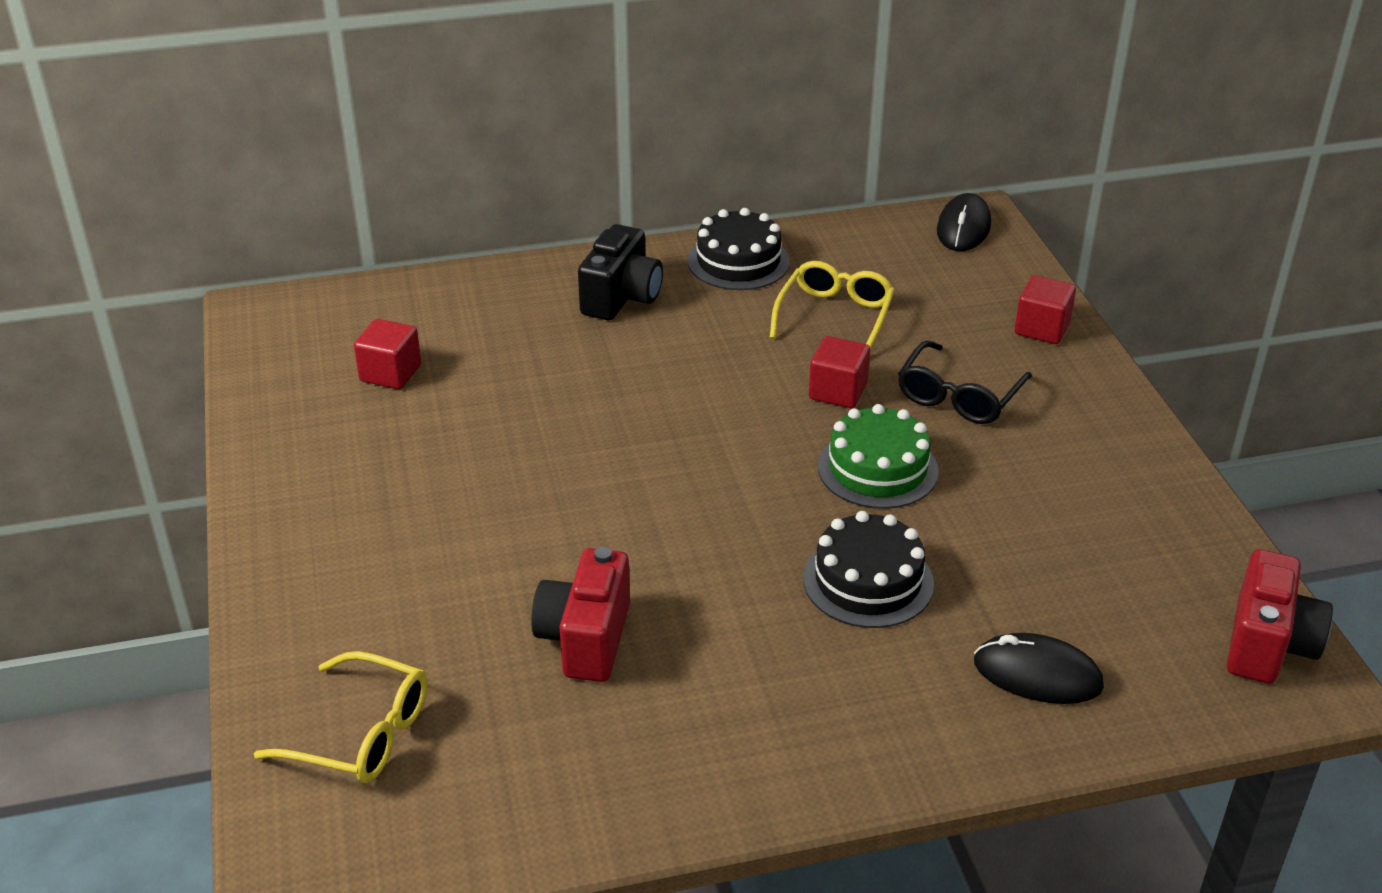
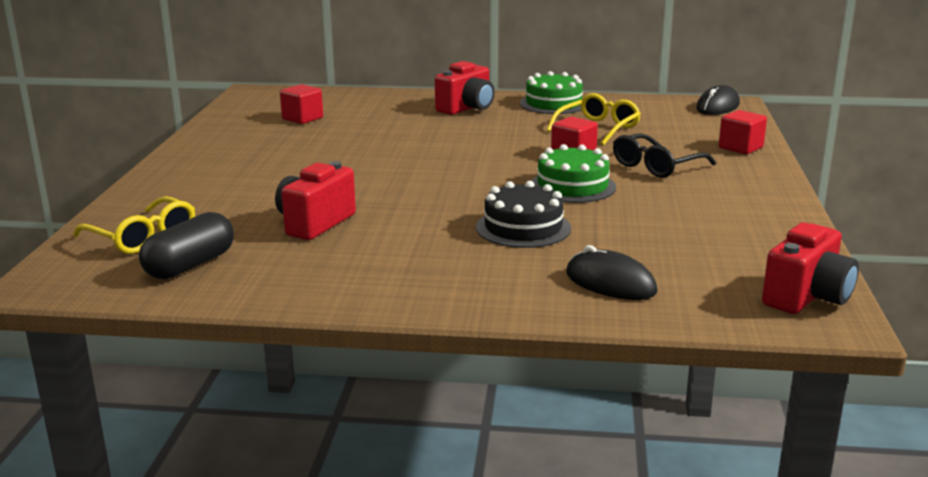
camera: 20 degrees right, 15 degrees down
black camera [578,224,663,320] -> red camera [435,61,495,115]
black cake [688,208,790,290] -> green cake [520,71,583,114]
none -> black capsule [139,212,234,279]

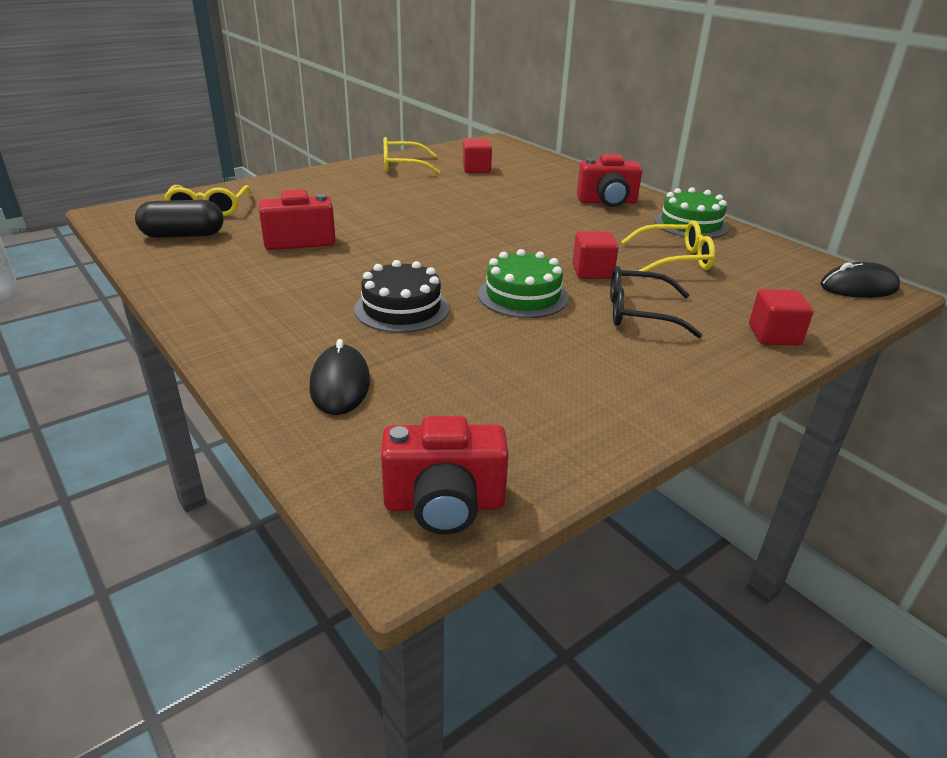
camera: 45 degrees right, 10 degrees up
none -> yellow glasses [383,137,440,174]

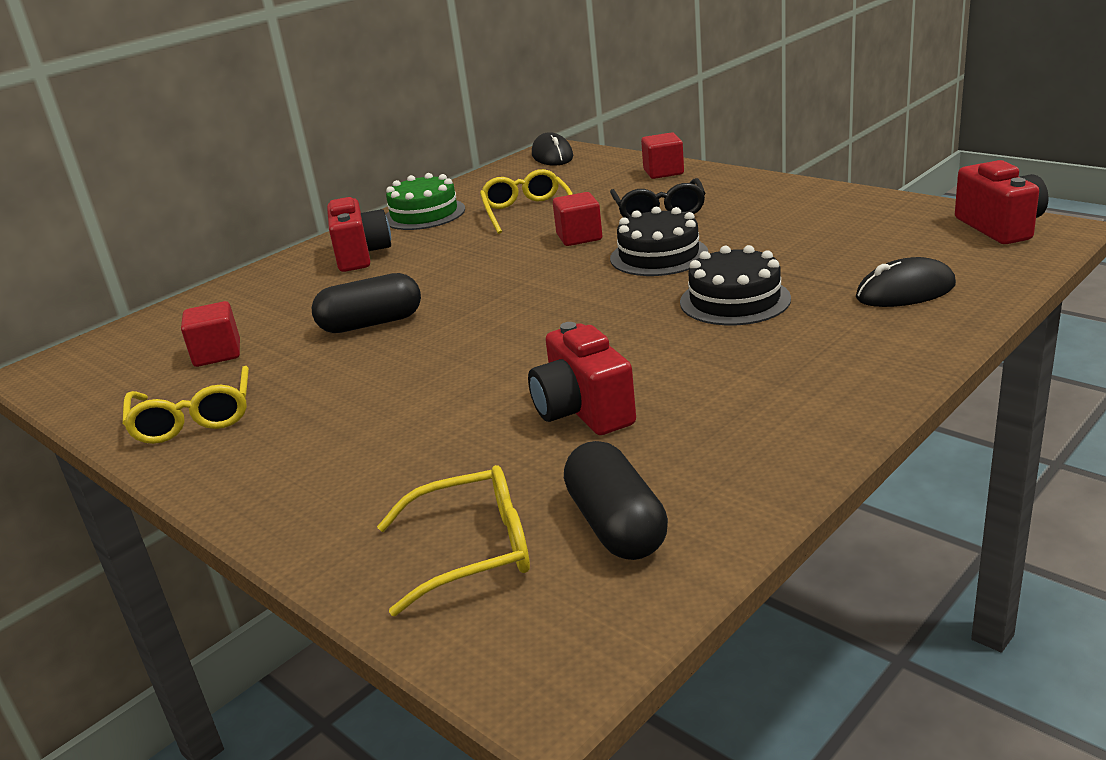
camera: 95 degrees left, 5 degrees down
green cake [478,249,569,318] -> black cake [610,207,708,276]
none -> black capsule [311,273,421,333]

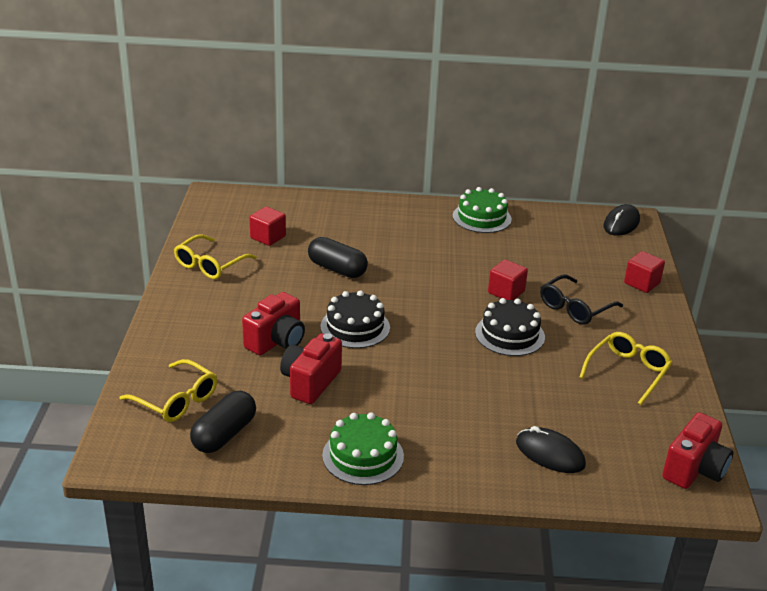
camera: 45 degrees right, 5 degrees up
red camera [327,197,391,272] -> red camera moved to [242,292,305,356]
yellow glasses [480,169,573,234] -> yellow glasses moved to [579,332,672,405]
black cake [680,245,791,325] -> black cake moved to [320,290,390,348]
none -> green cake [322,412,404,485]

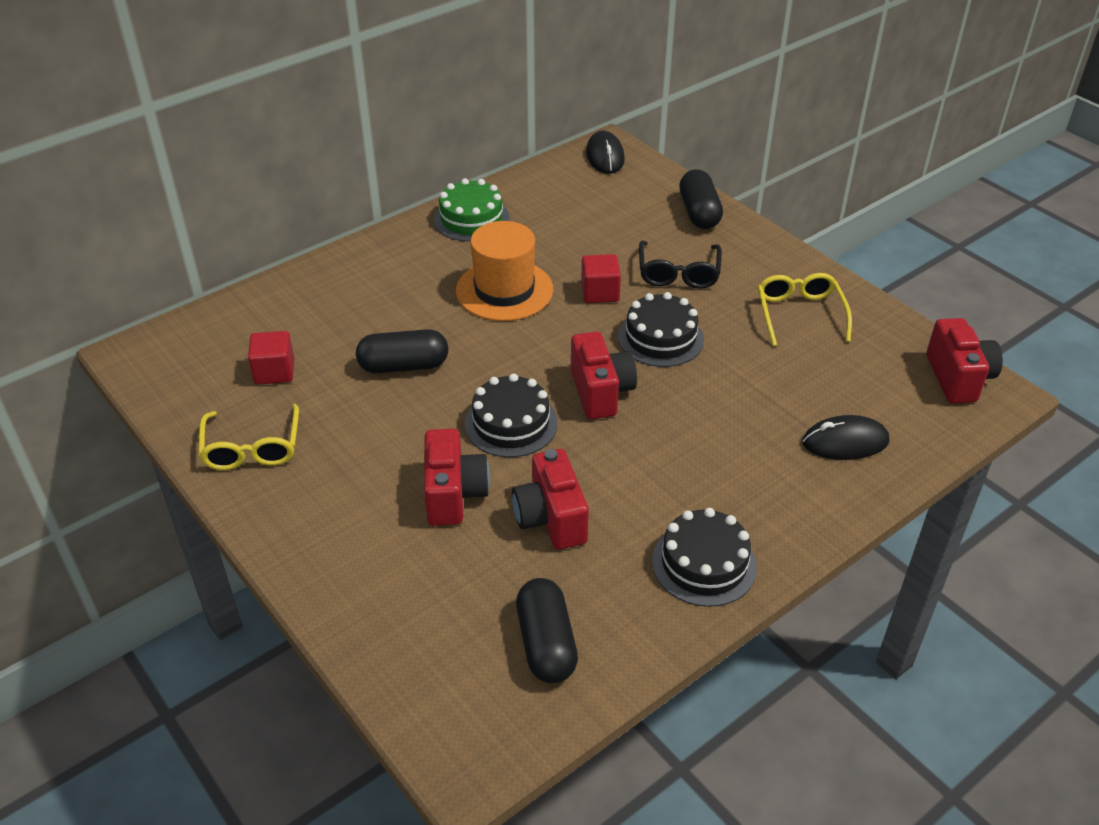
camera: 40 degrees left, 10 degrees up
yellow glasses [119,359,217,422] -> none
green cake [322,412,404,485] -> black cake [652,508,757,607]
red cube [624,251,665,293] -> black capsule [679,169,723,229]
none -> orange hat [456,221,553,321]
none -> red camera [571,332,637,419]

